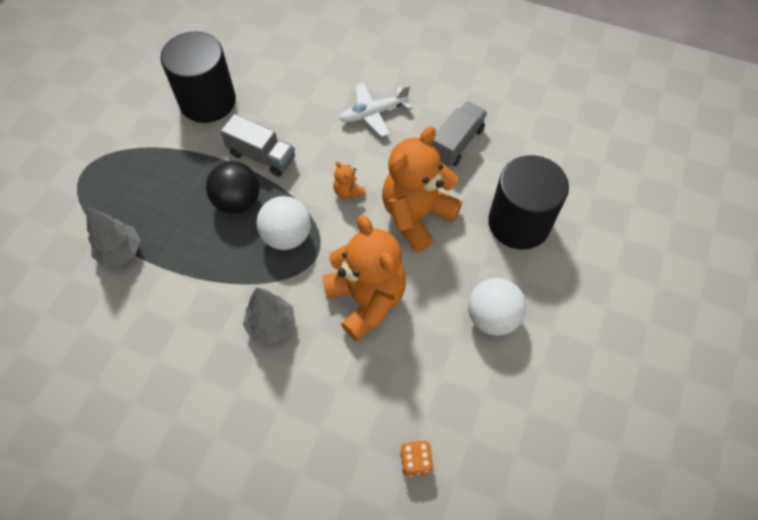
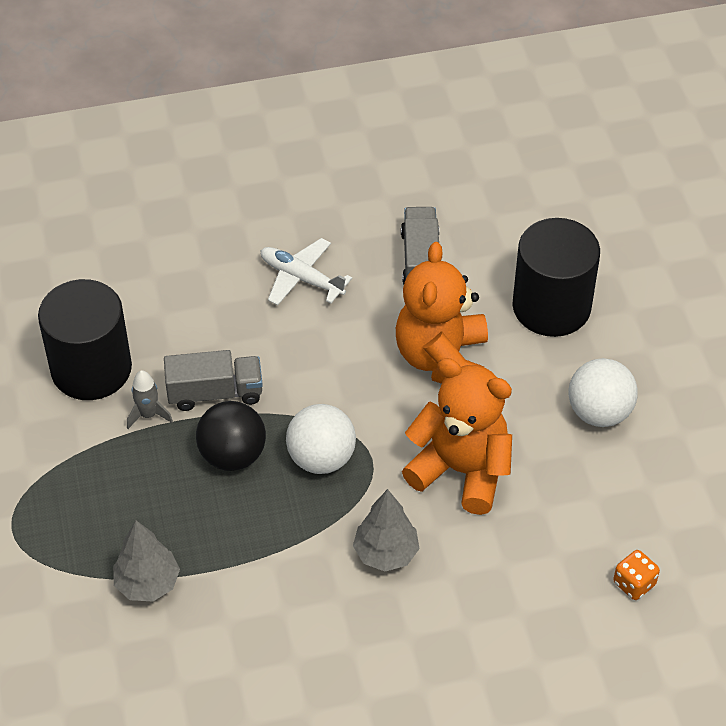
camera: 35 degrees left, 10 degrees down
orange teddy bear [333,161,366,199] -> none
white plane [339,82,412,137] -> white plane turned 90 degrees clockwise [260,238,352,305]
none -> grey rocket [127,370,173,429]

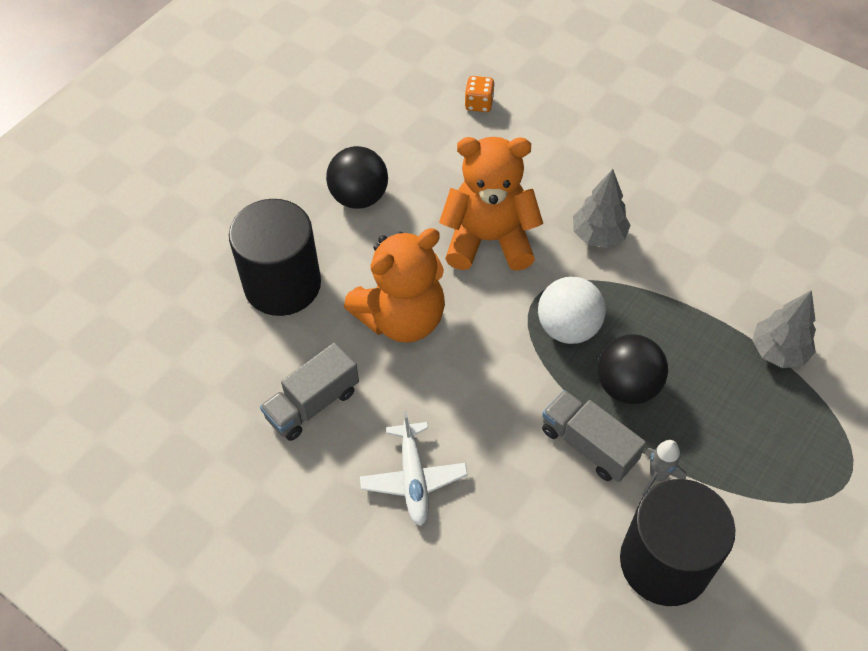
camera: 130 degrees left, 5 degrees up
orange teddy bear [402,358,512,515] -> orange teddy bear turned 105 degrees clockwise [439,137,543,271]
white ball [569,358,638,427] -> black ball [326,146,388,209]

